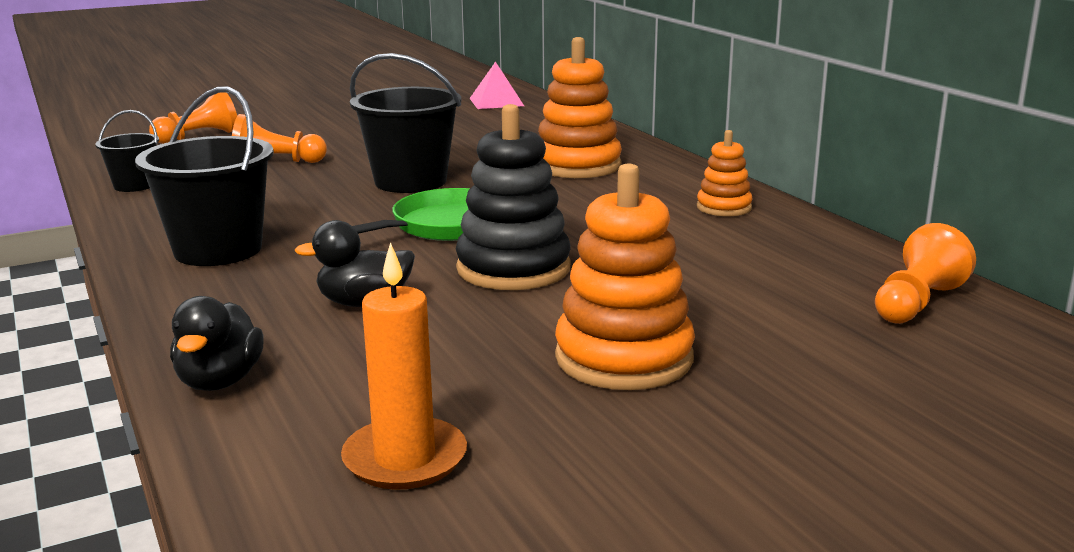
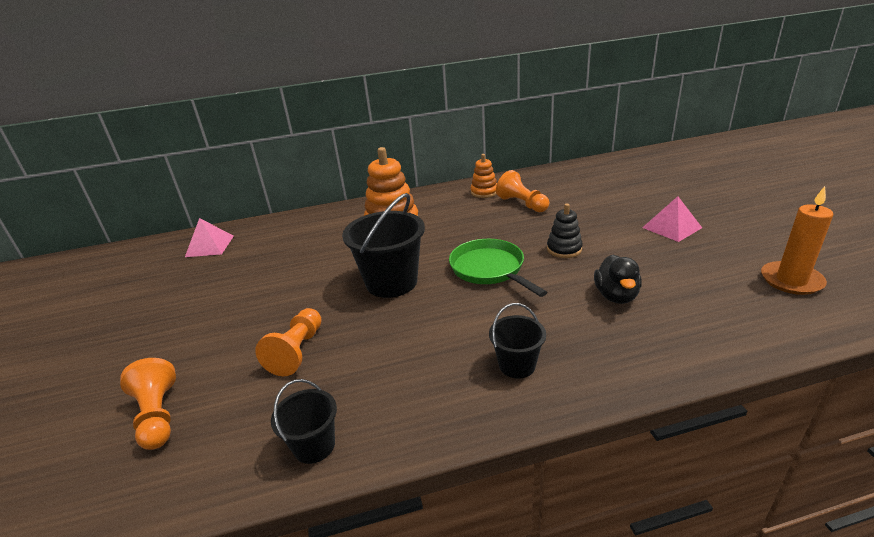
camera: 75 degrees left, 10 degrees up
black bucket [135,87,274,266] -> black bucket [489,303,546,379], size x0.55
black duck [170,296,264,391] -> none
black stacking toy [456,104,570,290] -> black stacking toy [547,204,583,258], size x0.55
orange stacking toy [555,163,695,390] -> pink pyramid [642,196,702,242]
orange pawn [875,223,976,324] -> orange pawn moved to [496,170,549,212]

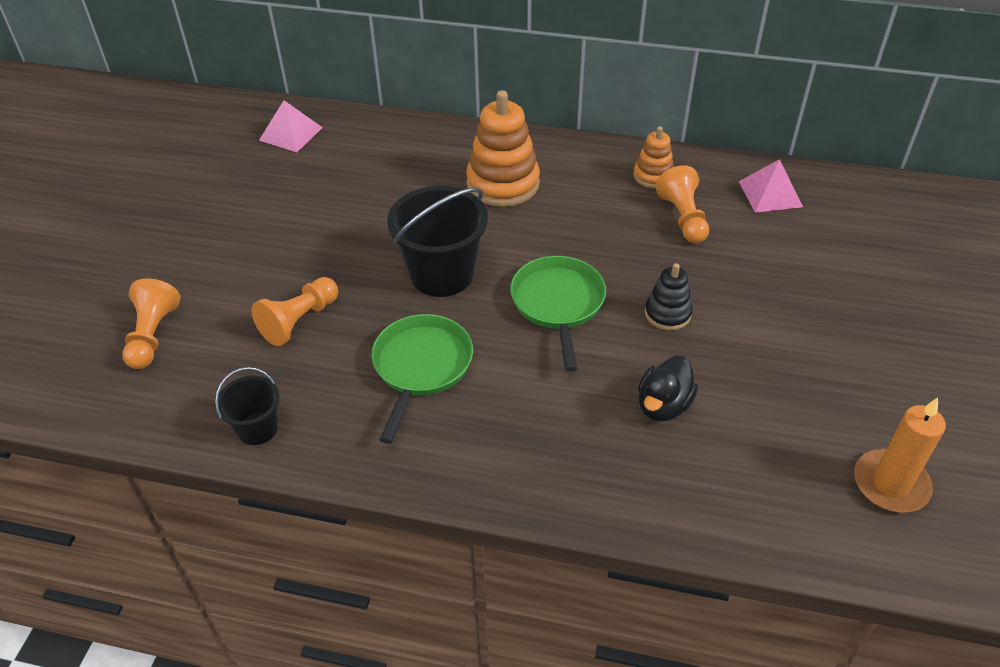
camera: 25 degrees right, 15 degrees up
black bucket [489,303,546,379] -> none
pink pyramid [642,196,702,242] -> pink pyramid moved to [739,159,803,213]
none -> green pan [371,314,473,444]

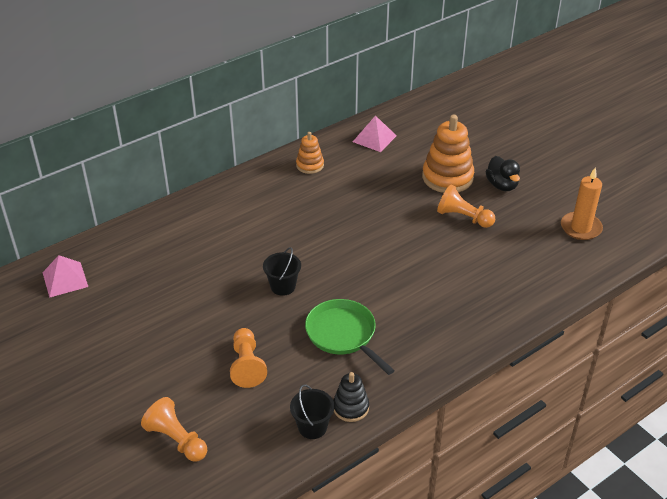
camera: 50 degrees left, 5 degrees down
black bucket [387,186,488,297] -> black bucket [263,247,301,296], size x0.55
orange stacking toy [466,90,540,207] -> orange stacking toy moved to [422,115,474,193]
green pan [510,256,606,372] -> none
black duck [638,356,698,422] -> black duck moved to [485,156,520,191]
black stacking toy [645,263,693,331] -> black stacking toy moved to [333,372,369,422]
orange pawn [655,165,709,243] -> orange pawn moved to [437,185,495,228]

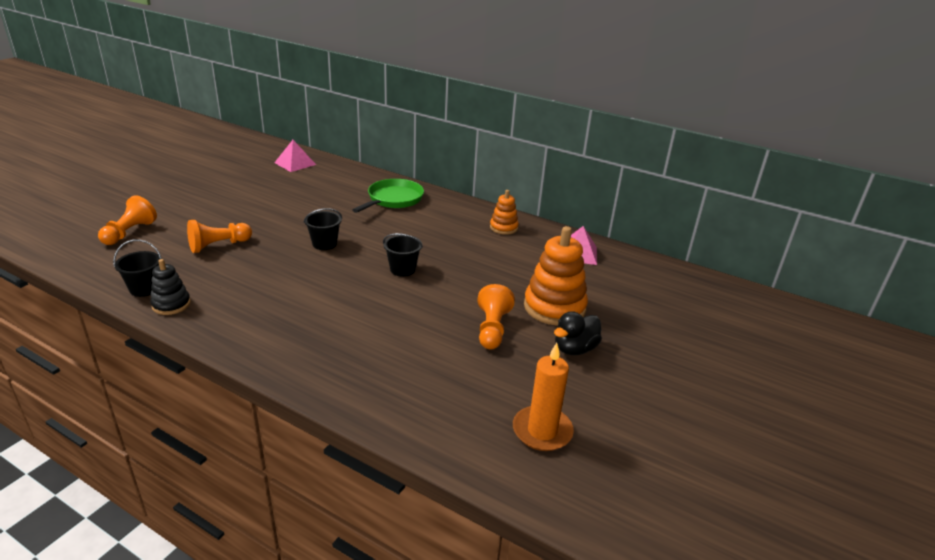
camera: 65 degrees right, 10 degrees down
green pan [305,299,395,375] -> green pan moved to [352,179,424,213]
none -> black bucket [383,233,423,277]

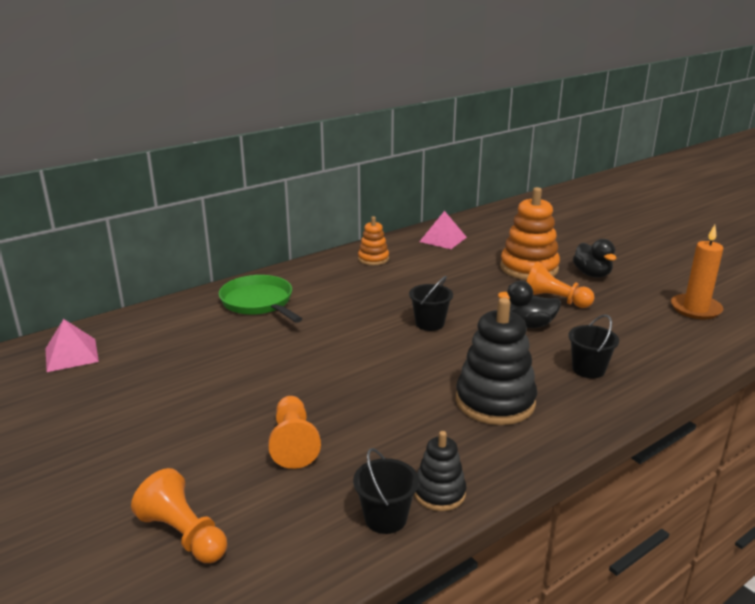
camera: 65 degrees left, 5 degrees down
black bucket [304,208,342,250] -> black bucket moved to [568,314,619,378]
none -> black stacking toy [456,298,537,425]
none -> black duck [497,281,561,328]

